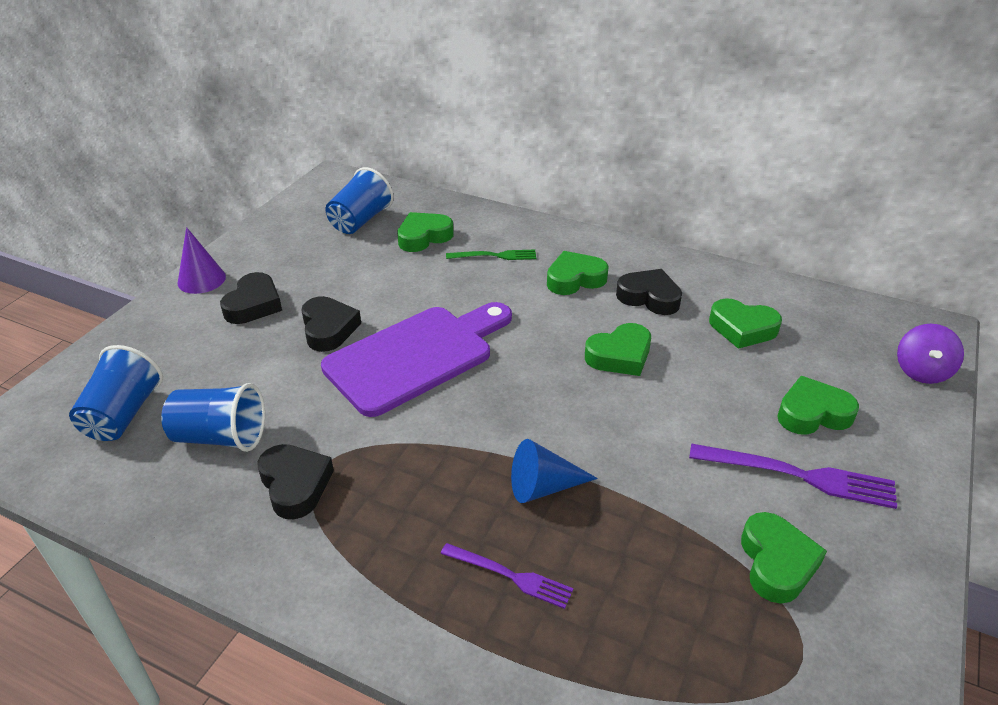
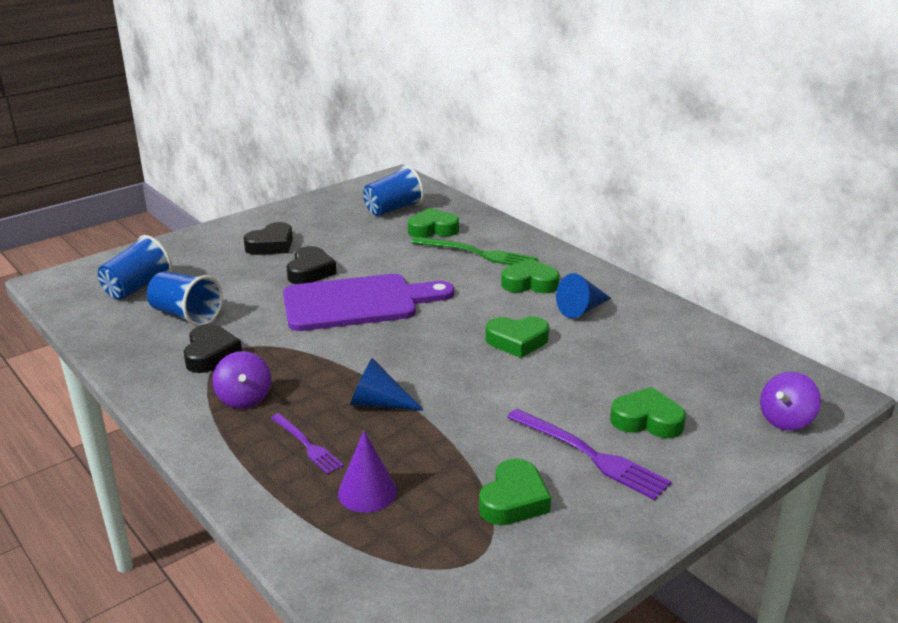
camera: 25 degrees right, 10 degrees down
purple cone [178,227,226,294] -> purple cone moved to [338,430,397,513]
green fork [446,250,536,260] -> green fork [411,237,538,265], size x1.62
black heart [616,269,682,315] -> blue cone [556,273,611,318]
green heart [709,298,782,349] -> none
none -> purple spinning top [213,351,271,409]

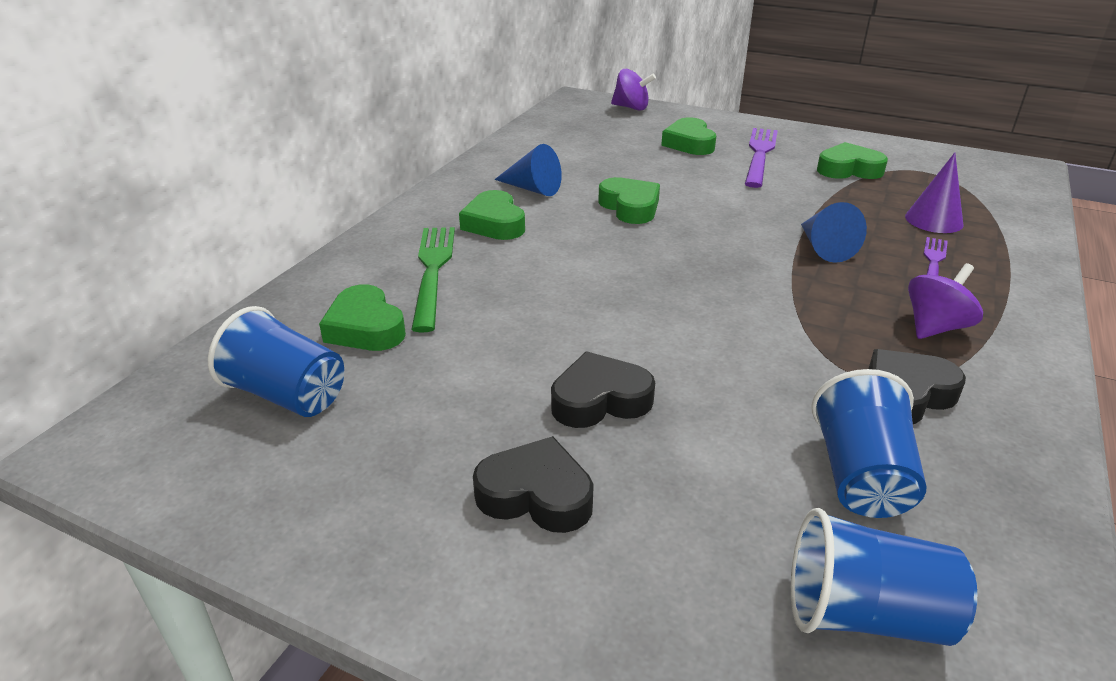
camera: 115 degrees left, 5 degrees up
purple cutting board [283,274,454,331] -> none

